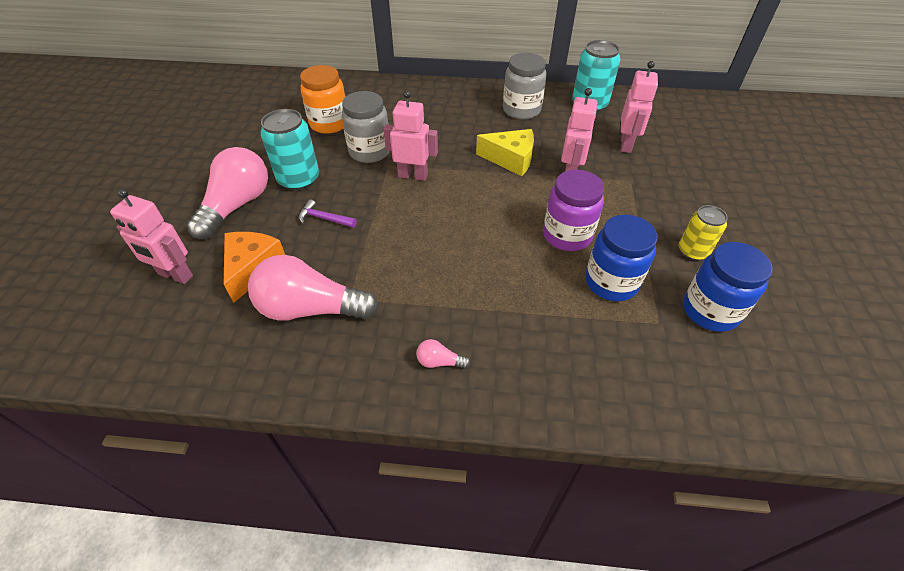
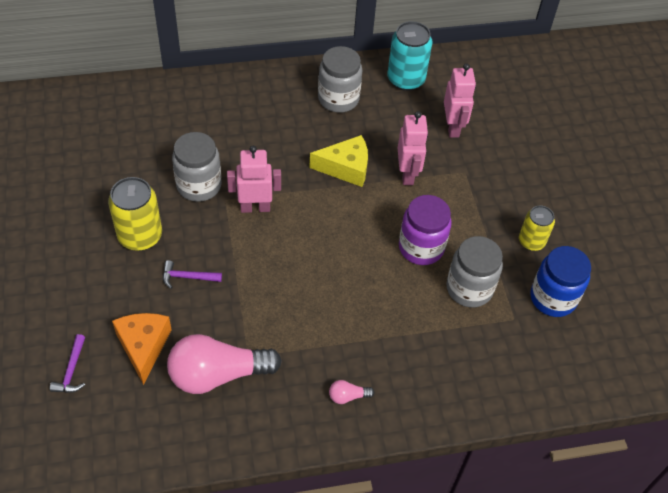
camera: 20 degrees left, 5 degrees up
pink robot [110,189,193,284] -> purple hammer [50,334,85,393]
pink light bulb [187,147,268,239] -> none
turquoise can [260,109,319,191] -> yellow can [108,177,162,251]
orange jar [300,65,345,134] -> none
blue jar [585,215,657,301] -> grey jar [446,236,503,307]

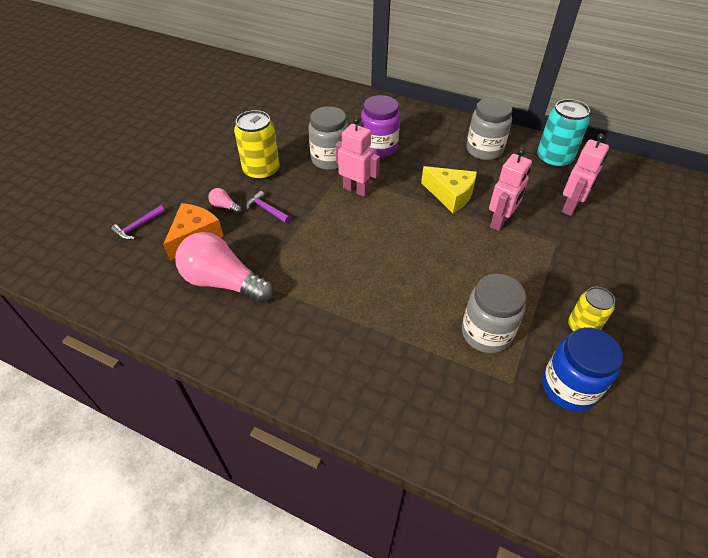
camera: 40 degrees right, 5 degrees down
pink light bulb [329,380,375,404] -> pink light bulb moved to [208,188,242,214]
purple jar [399,195,452,265] -> purple jar moved to [361,95,400,158]

